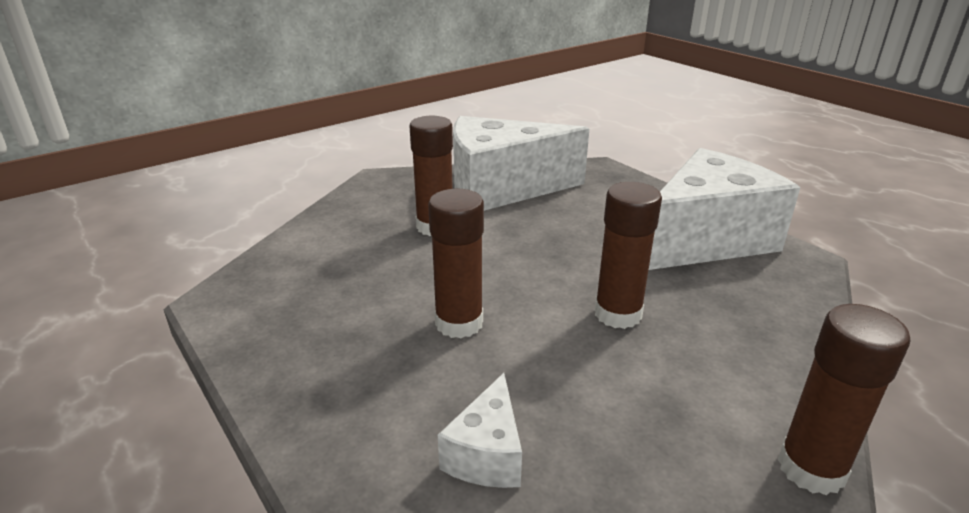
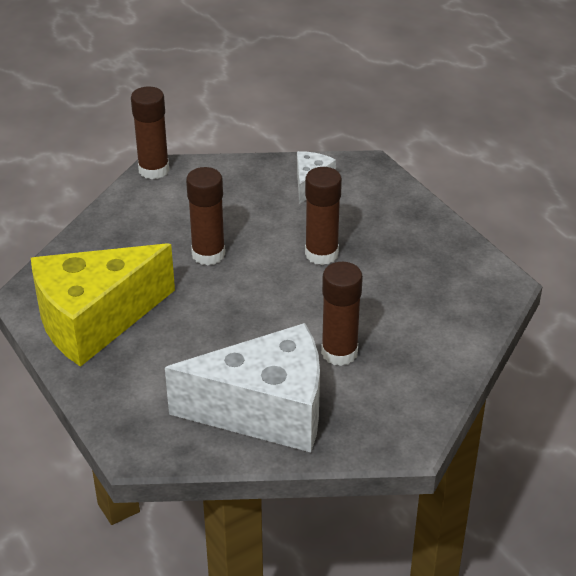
camera: 175 degrees left, 10 degrees up
white cheese [649,148,800,270] -> yellow cheese [31,243,175,367]

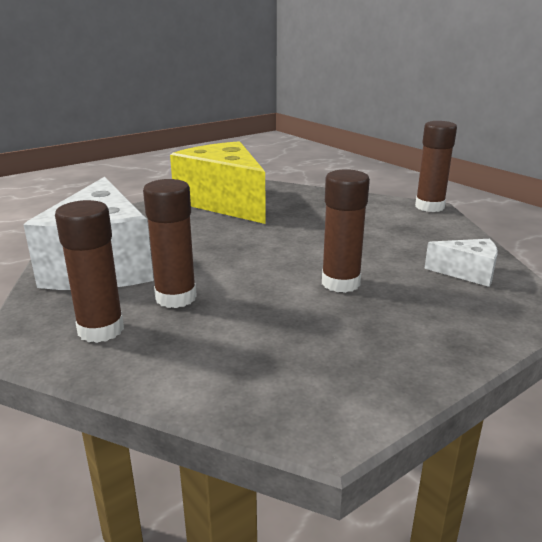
camera: 85 degrees right, 15 degrees down
brown glue stick [186,167,225,266] -> brown glue stick moved to [55,200,124,343]

